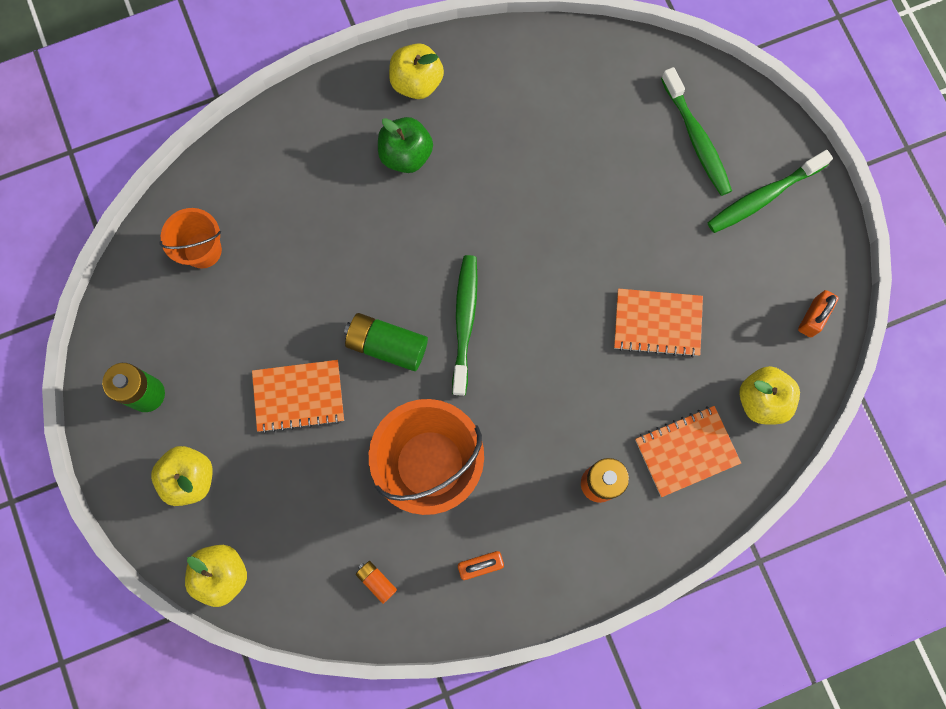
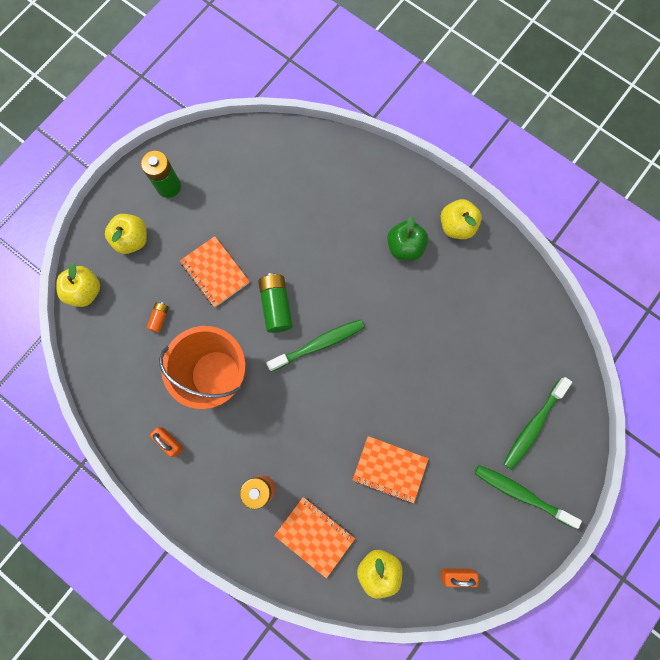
camera: 60 degrees right, 0 degrees up
orange bucket [159,208,222,269] -> none
orange battery [356,561,397,604] -> orange battery moved to [147,302,168,333]
orange notebook [614,289,703,358] -> orange notebook turned 45 degrees counterclockwise [353,436,429,503]

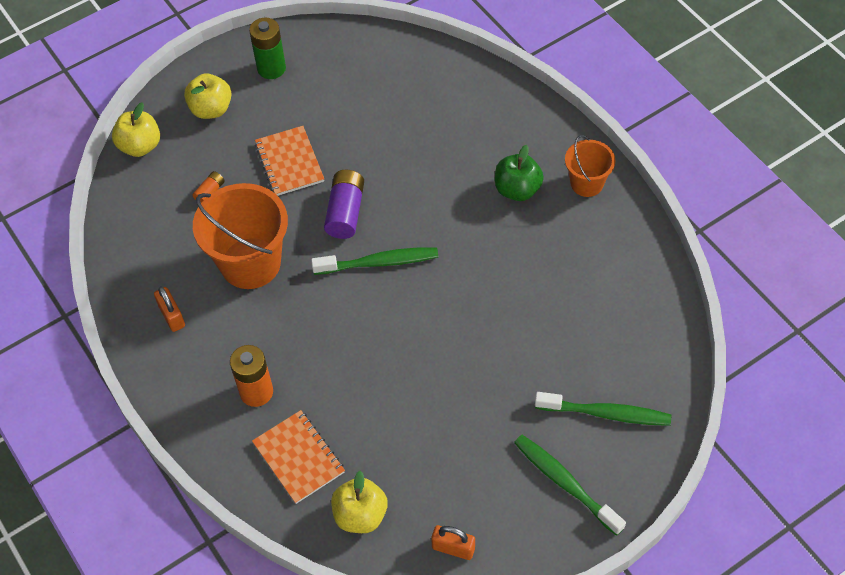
camera: 20 degrees right, 20 degrees down
green battery [258,273,293,333] -> purple battery [324,170,364,239]
orange notebook [353,436,429,503] -> none
yellow apple [441,199,482,239] -> orange bucket [565,135,616,197]
green toothbrush [504,377,572,470] -> green toothbrush turned 135 degrees counterclockwise [535,392,671,426]

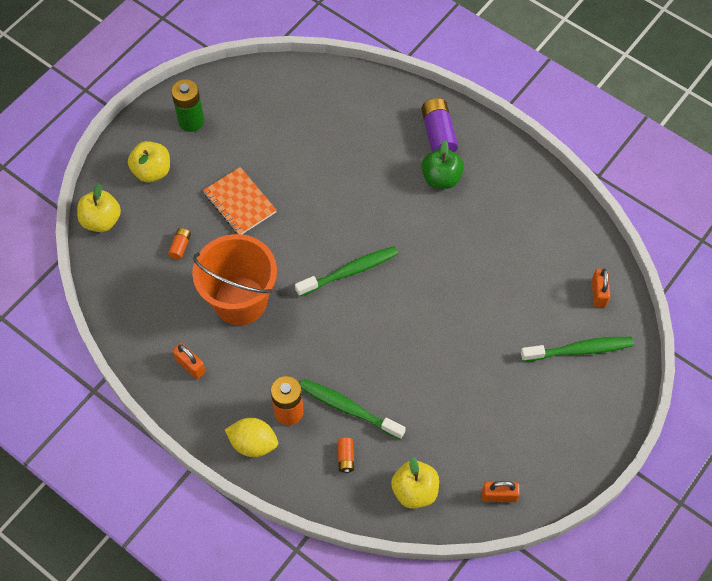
camera: 20 degrees left, 5 degrees up
orange notebook [252,410,345,504] -> orange battery [338,438,354,473]
purple battery [324,170,364,239] -> purple battery moved to [421,98,458,153]
green toothbrush [514,435,626,536] -> green toothbrush moved to [300,379,406,440]
orange bucket [565,135,616,197] -> none
none -> yellow lemon [225,418,278,457]
none -> orange padlock [592,269,610,307]

